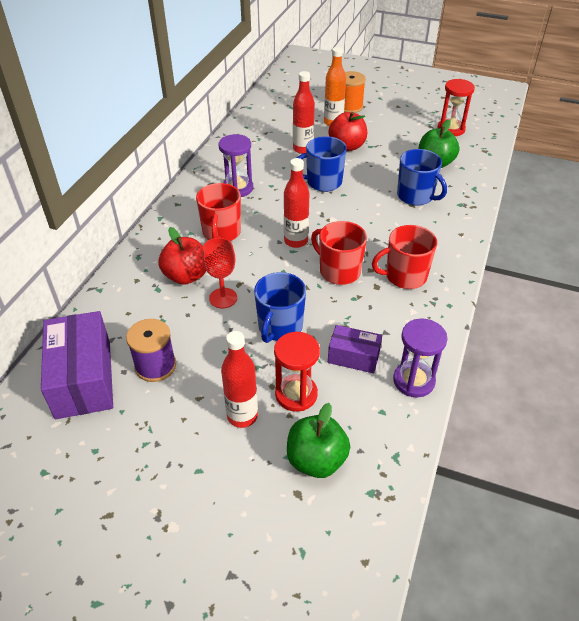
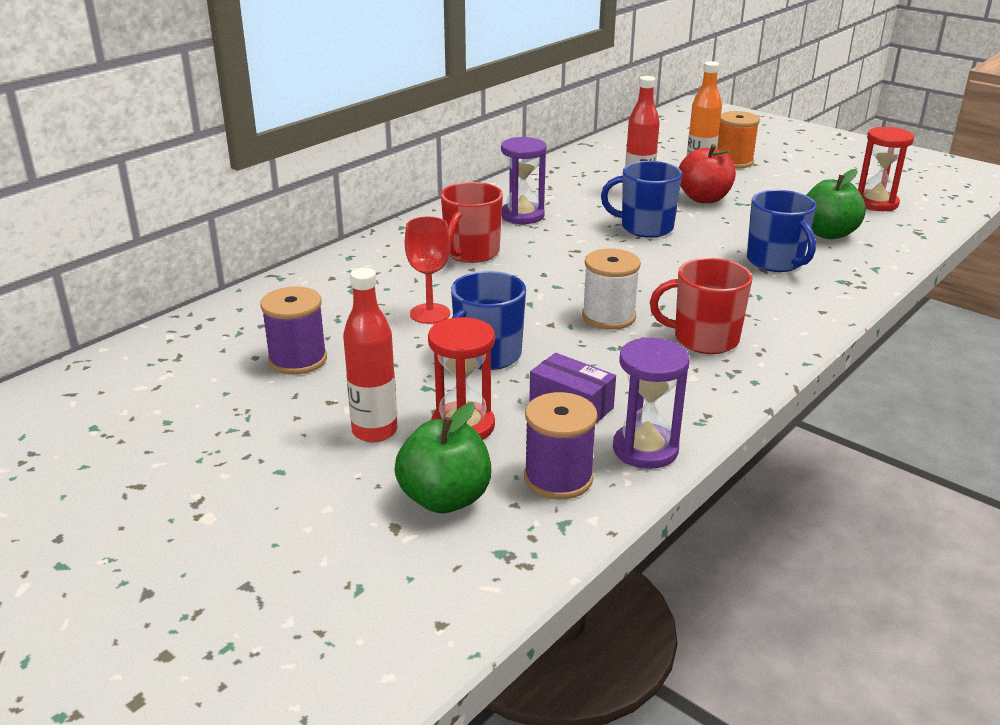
camera: 20 degrees right, 15 degrees down
purple box [41,311,113,419] -> none
red apple [158,227,206,285] -> none
red bottle [284,158,309,248] -> none
red mug [311,221,367,285] -> white spool [582,249,641,330]
none -> purple spool [524,392,598,499]

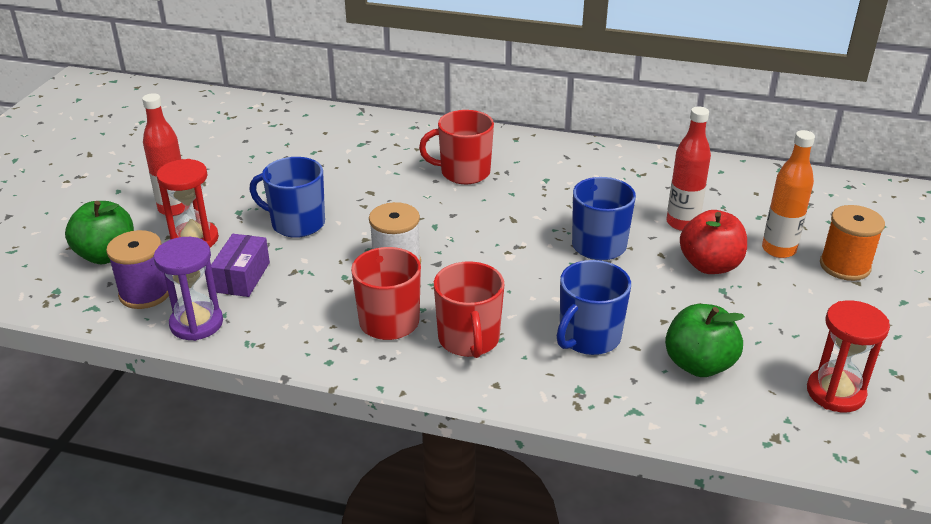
camera: 65 degrees right, 5 degrees up
purple spool [260,287,327,375] -> none
red goblet [405,217,450,324] -> none
purple hourglass [501,137,546,224] -> none
none -> red mug [434,261,505,358]

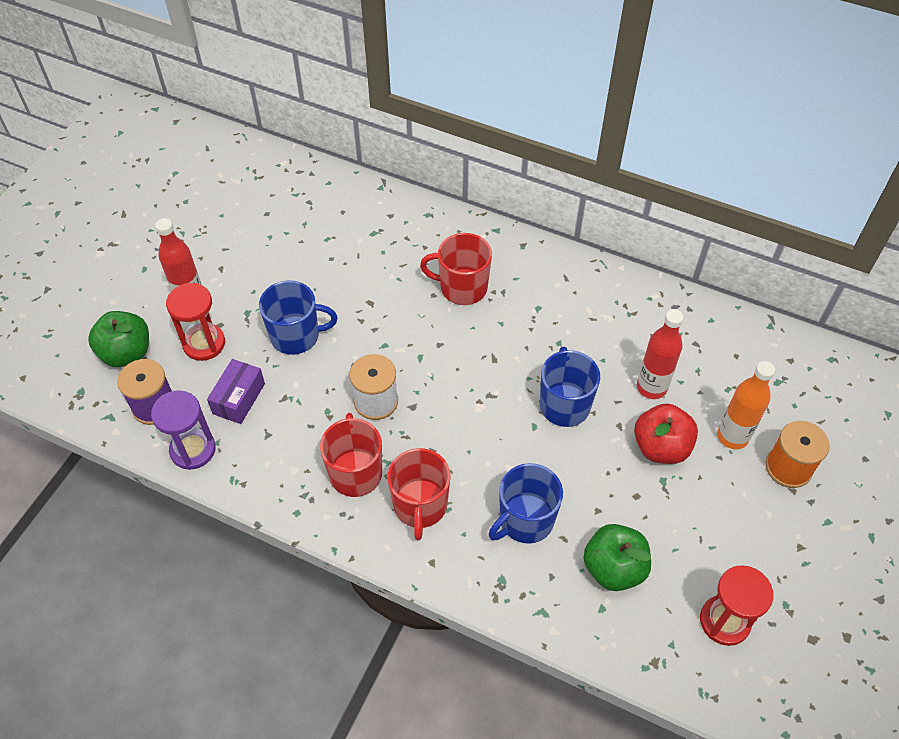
camera: 10 degrees right, 20 degrees up
blue mug [249,157,325,238] -> blue mug turned 150 degrees clockwise [259,280,338,355]

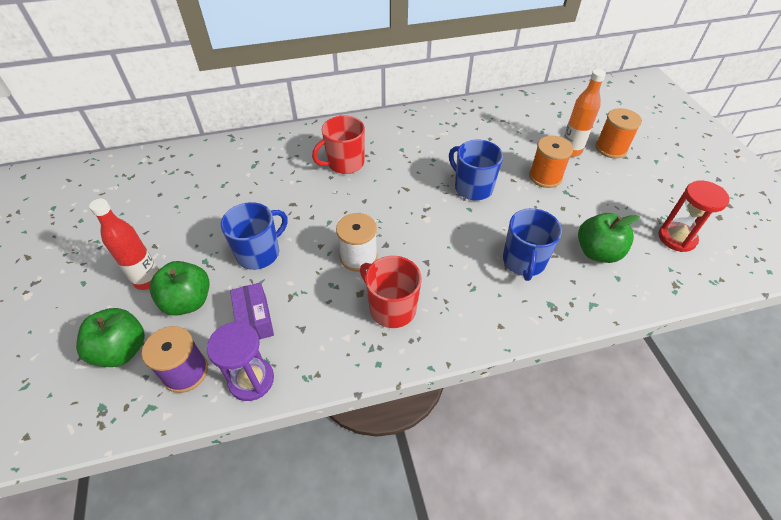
camera: 40 degrees left, 5 degrees down
red hourglass [166,283,225,361] -> green apple [149,261,210,316]
red mug [387,448,451,540] -> none
red apple [634,404,698,464] -> orange spool [529,135,573,188]
red bottle [637,309,684,399] -> none

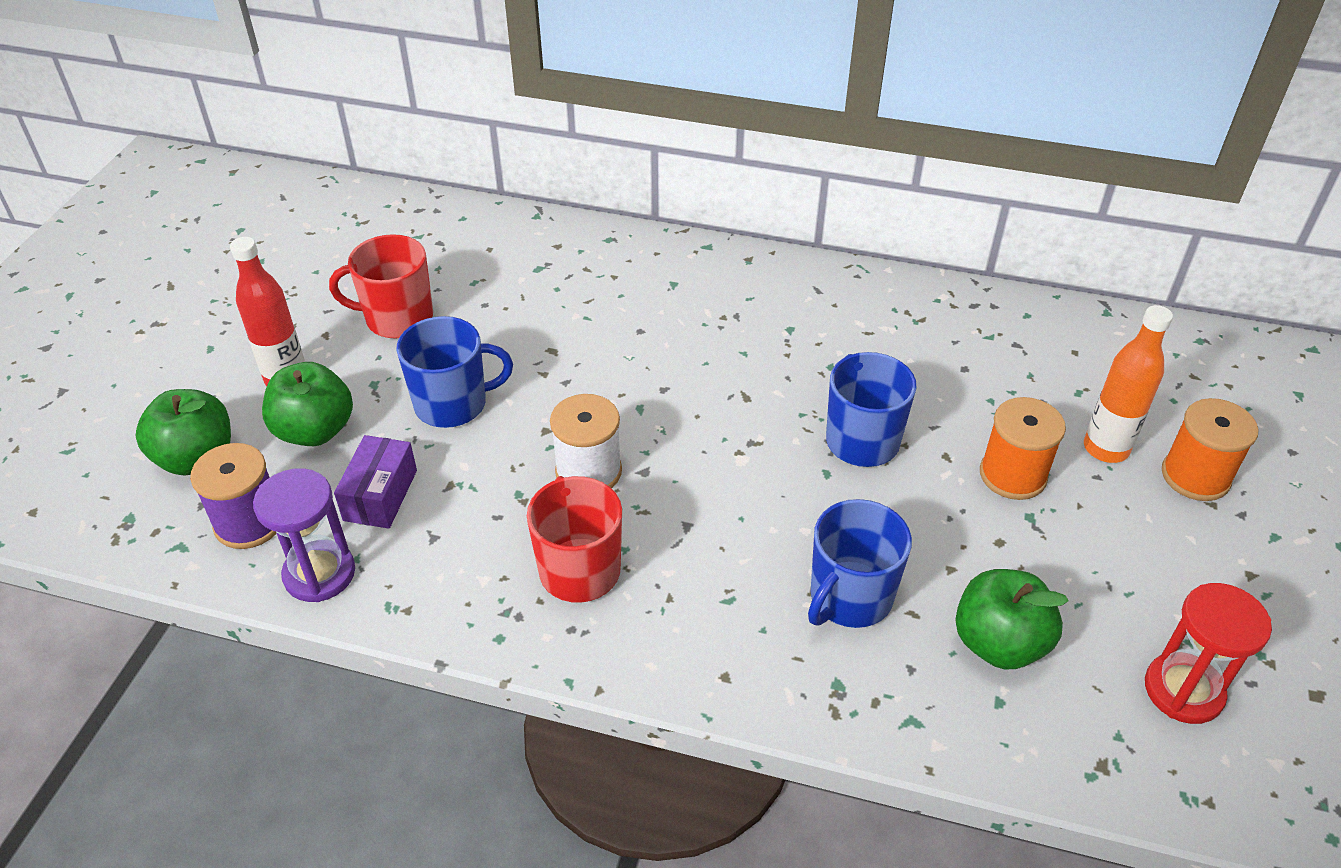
camera: 30 degrees right, 5 degrees down
red mug [312,116,365,174] -> red mug moved to [329,234,433,339]

